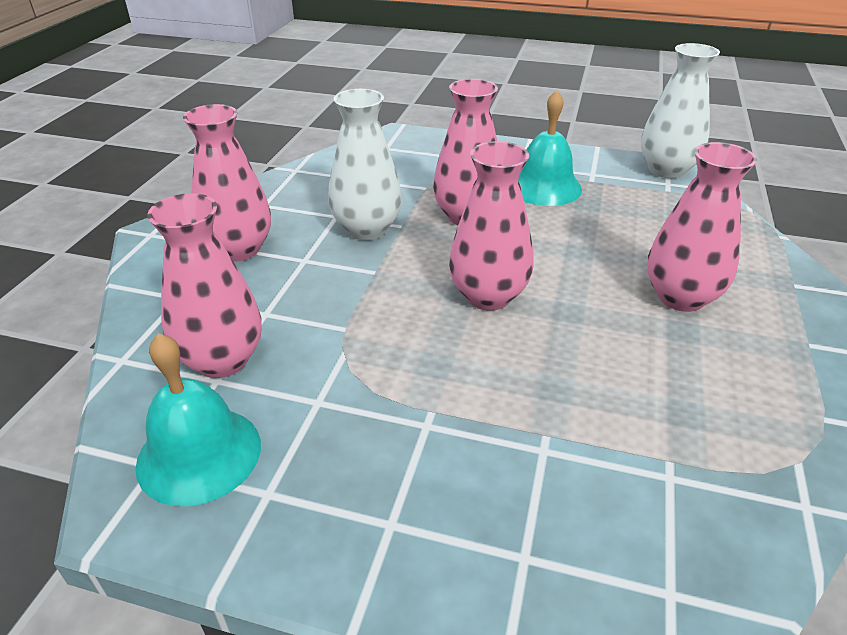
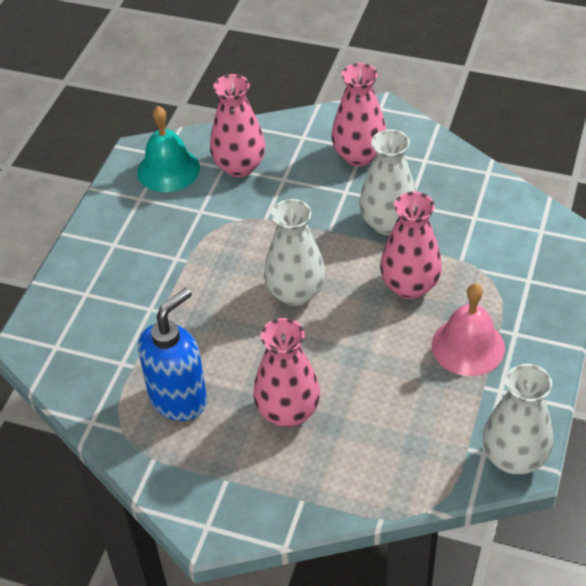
camera: 95 degrees right, 10 degrees up
pink vase [449,141,534,310] -> white vase [264,199,325,306]
turquoise bell [518,90,582,206] -> pink bell [432,284,505,376]
none -> blue soap dispenser [138,288,207,421]

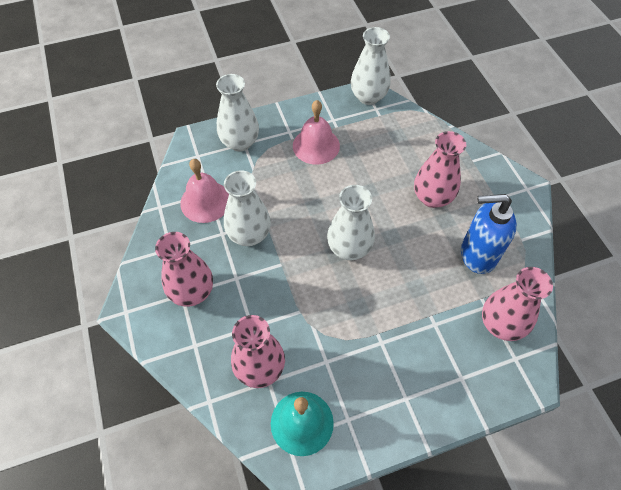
camera: 130 degrees left, 10 degrees up
pink vase [380,192,442,299] -> pink vase moved to [482,267,553,341]
none -> pink bell [180,159,229,223]
none -> white vase [216,74,259,152]

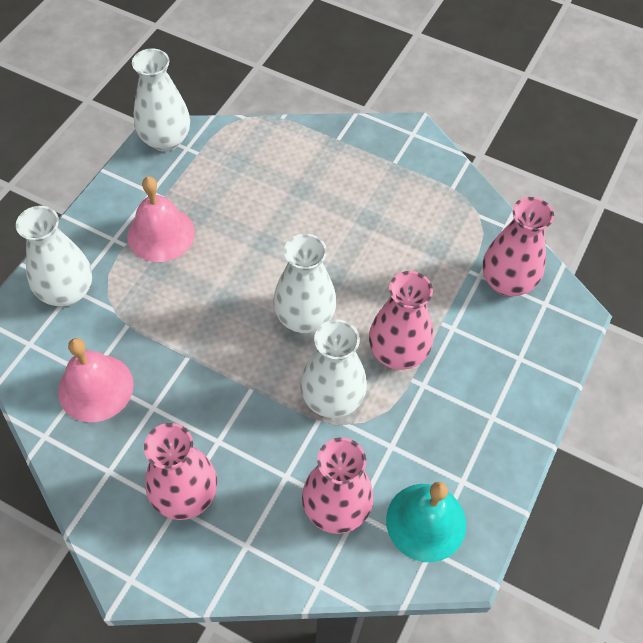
camera: 45 degrees left, 0 degrees up
white vase [224,170,271,246] -> white vase moved to [300,319,367,418]
pink vase [414,131,466,208] -> pink vase moved to [369,271,433,370]
blue soap dispenser [461,194,517,274] -> none

